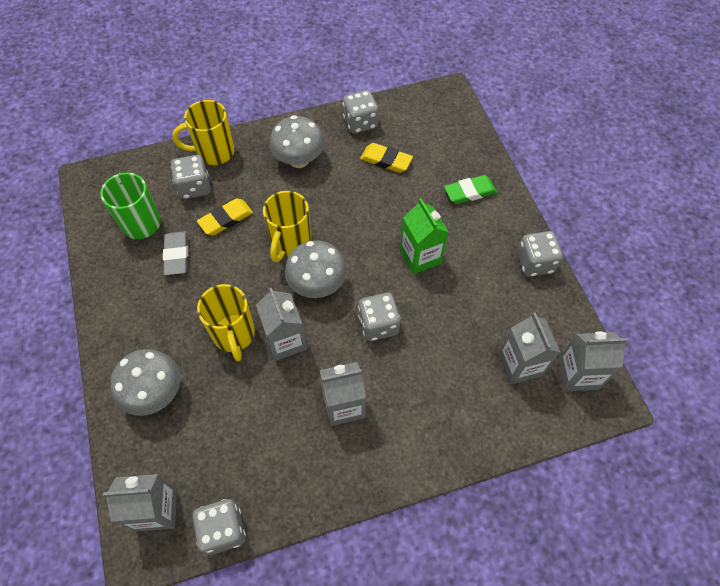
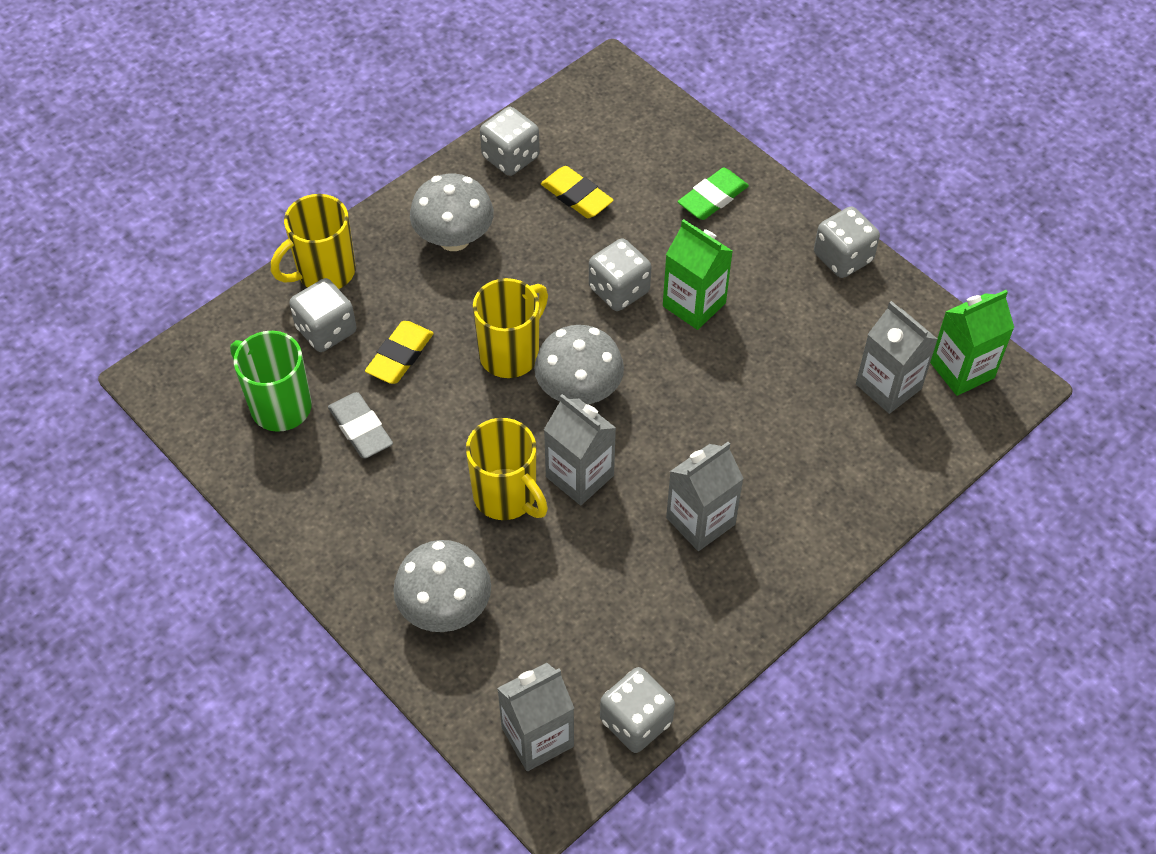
camera: 25 degrees left, 5 degrees down
yellow mug [263,191,311,262] -> yellow mug turned 135 degrees counterclockwise [473,278,548,378]
grey dice [358,293,401,341] -> grey dice moved to [589,238,651,311]
yellow eraser [360,143,413,173] -> yellow eraser turned 45 degrees clockwise [541,166,614,218]
grey carton [558,331,628,391] -> green carton [930,290,1014,396]

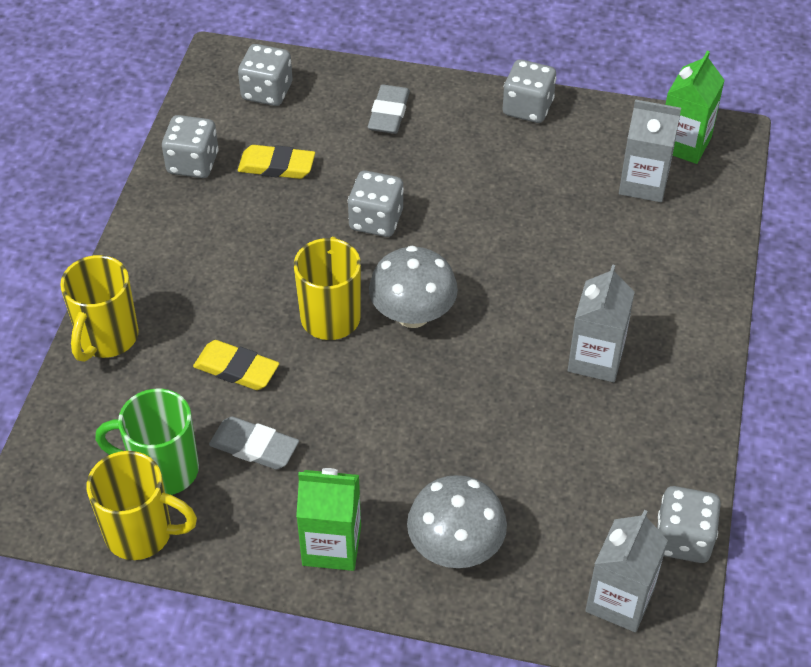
camera: 35 degrees left, 5 degrees down
grey dice [289,278,356,352] -> grey dice moved to [238,44,292,106]
yellow eraser [365,321,434,384] -> yellow eraser turned 60 degrees counterclockwise [193,340,279,390]
grey mushroom [410,174,494,251] -> none
yellow mug [466,418,548,520] -> yellow mug moved to [87,451,197,560]
grey carton [544,394,616,505] -> none
green carton [663,219,733,330] -> green carton moved to [296,468,361,571]
green eraser [678,168,749,220] -> grey eraser [368,85,410,134]

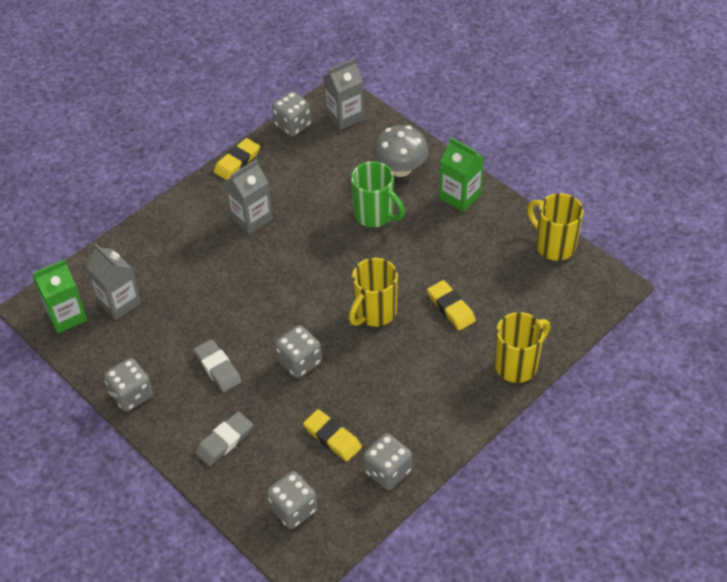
camera: 145 degrees left, 0 degrees up
green mug [95,389,199,495] -> green mug moved to [351,161,405,228]
grey eraser [209,417,299,469] -> grey eraser moved to [194,339,242,392]
grey mushroom [369,246,458,328] -> none
none -> yellow eraser [214,138,260,180]

